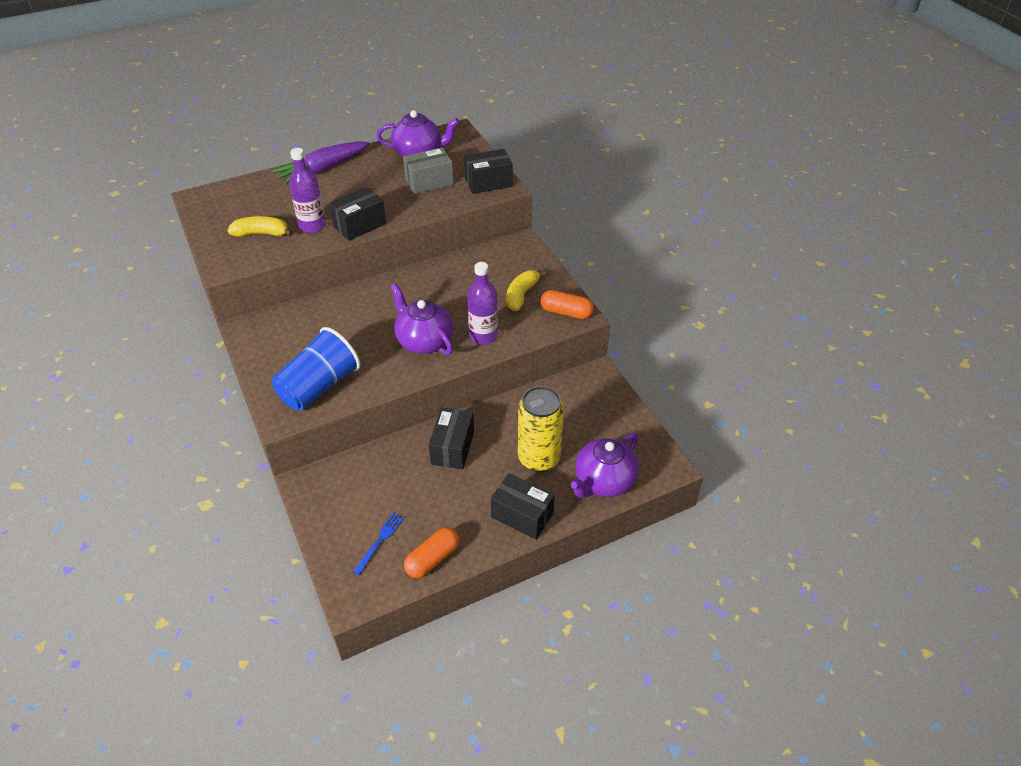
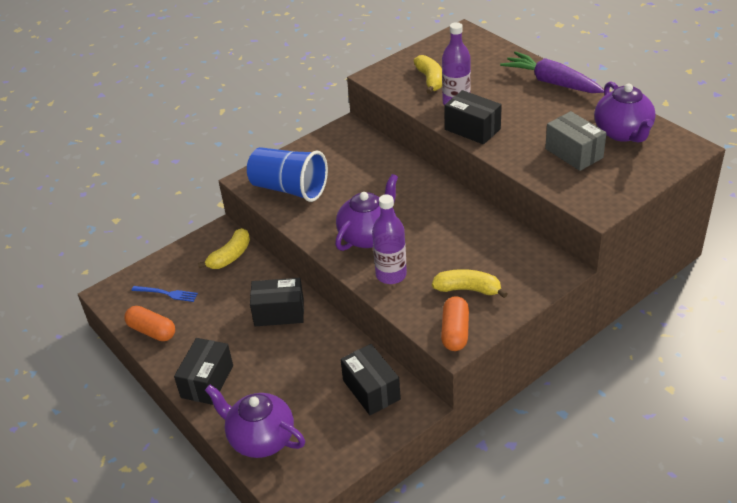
camera: 80 degrees right, 5 degrees down
black box [464,149,513,194] -> black box moved to [340,344,401,415]
yellow can [518,386,564,472] -> none
none -> yellow banana [198,228,250,269]

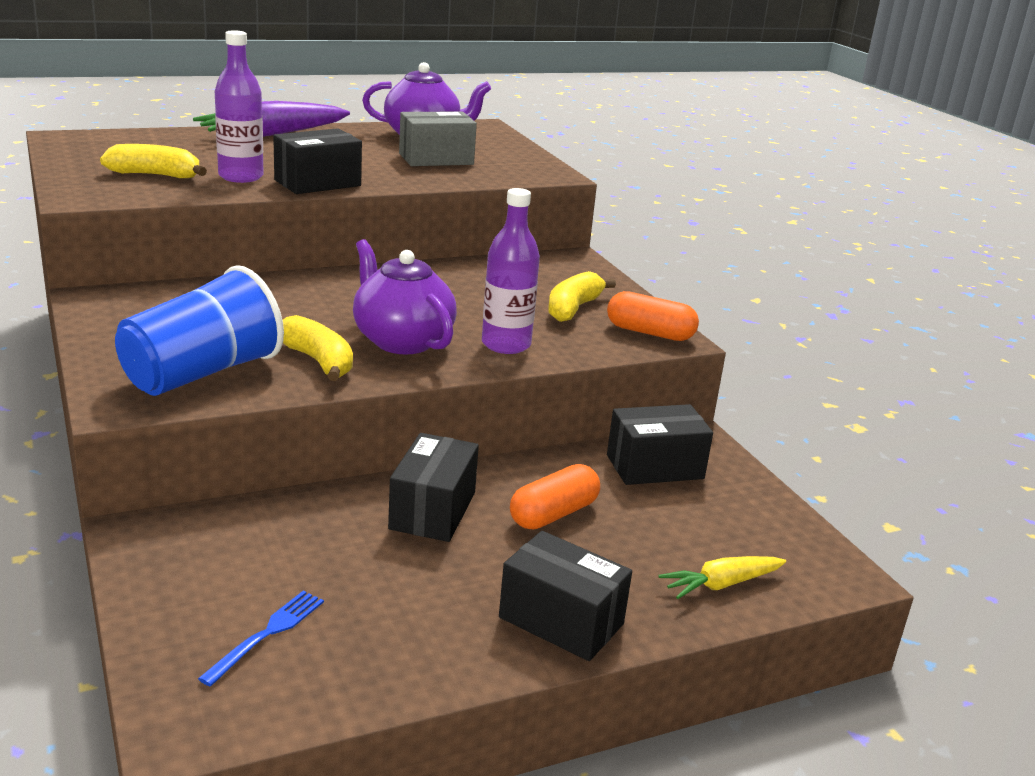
camera: 80 degrees left, 15 degrees down
orange capsule [125,306,175,341] -> orange capsule moved to [510,464,600,529]
yellow banana [198,228,250,269] -> yellow banana moved to [283,315,353,381]
purple teapot [205,385,305,458] -> yellow carrot [658,556,786,599]

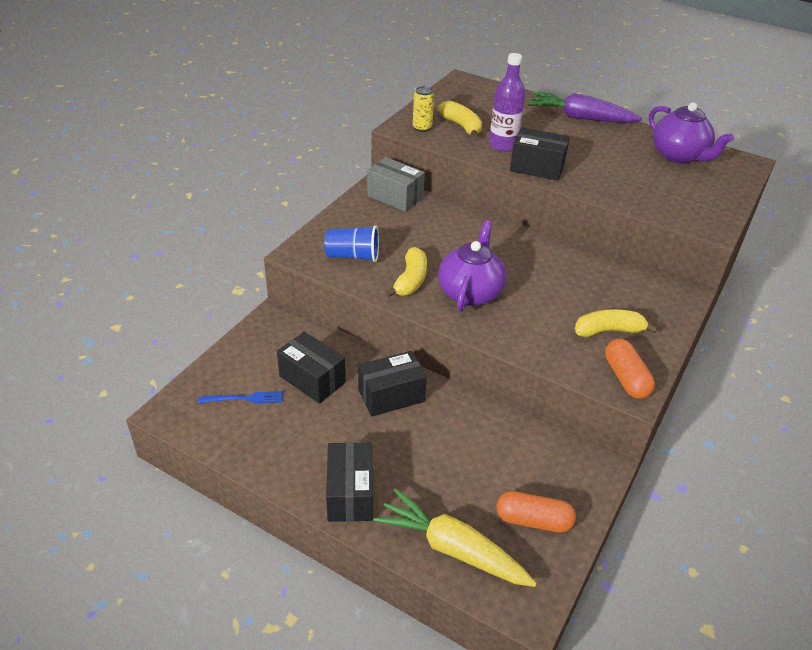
camera: 55 degrees right, 15 degrees up
blue cup [115,265,284,396] -> blue cup [324,225,379,262], size x0.63
grey box [399,111,477,166] -> grey box moved to [367,157,425,212]
purple bottle [482,188,540,354] -> none
orange capsule [510,464,600,529] -> orange capsule moved to [497,491,576,533]
black box [607,404,713,485] -> black box moved to [277,331,346,403]
yellow carrot [658,556,786,599] -> yellow carrot [373,488,537,587], size x1.76
none -> yellow can [413,86,434,132]

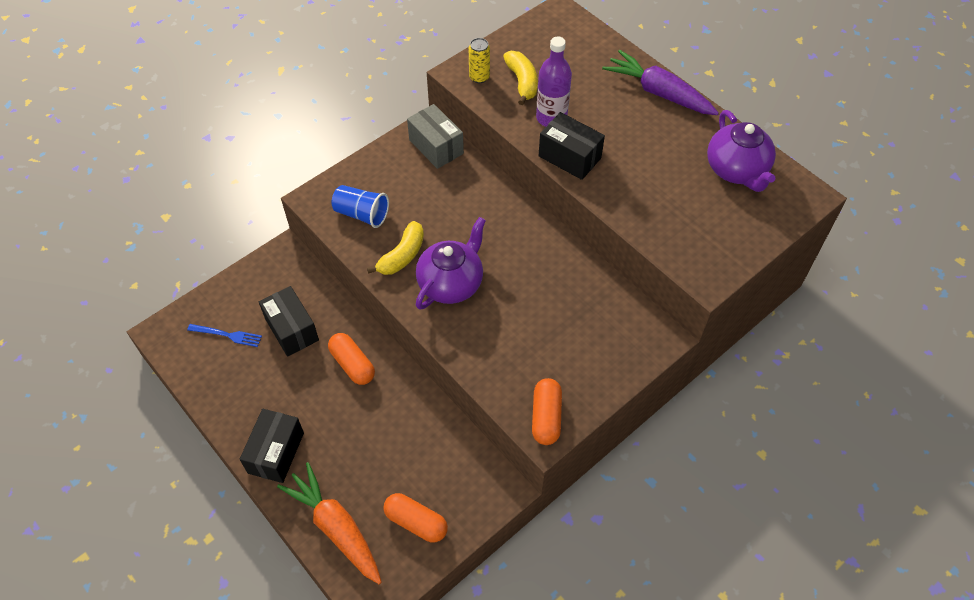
camera: 20 degrees right, 15 degrees up
black box [358,351,427,417] -> orange capsule [328,333,375,385]
yellow carrot [373,488,537,587] -> orange carrot [277,462,382,584]
yellow banana [575,309,658,338] -> none

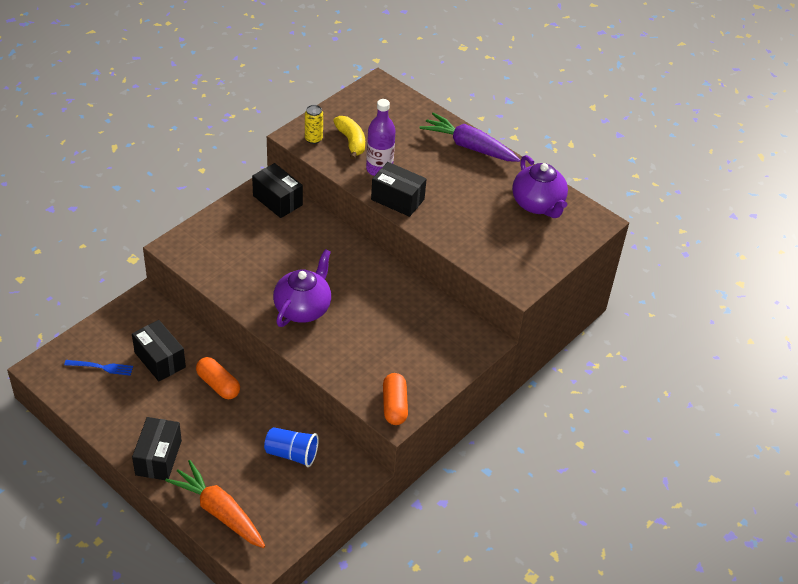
camera: 10 degrees left, 10 degrees down
blue cup [332,185,389,228] -> blue cup moved to [264,427,319,467]
yellow banana [367,221,424,275] -> none
orange capsule [383,493,448,543] -> none
grey box [407,104,464,169] -> black box [252,163,303,218]

